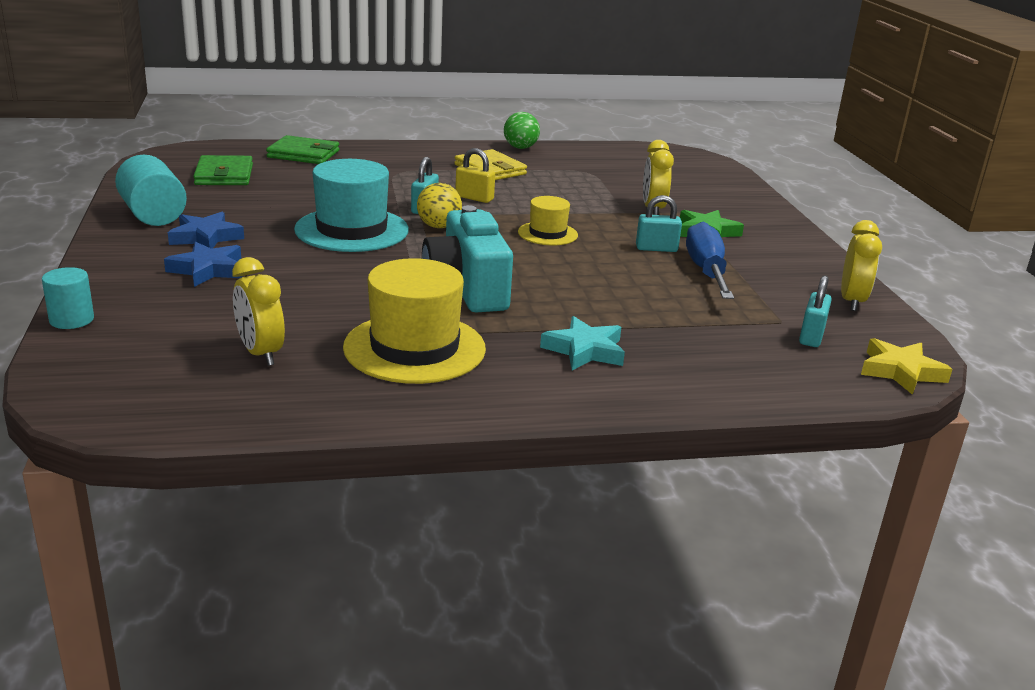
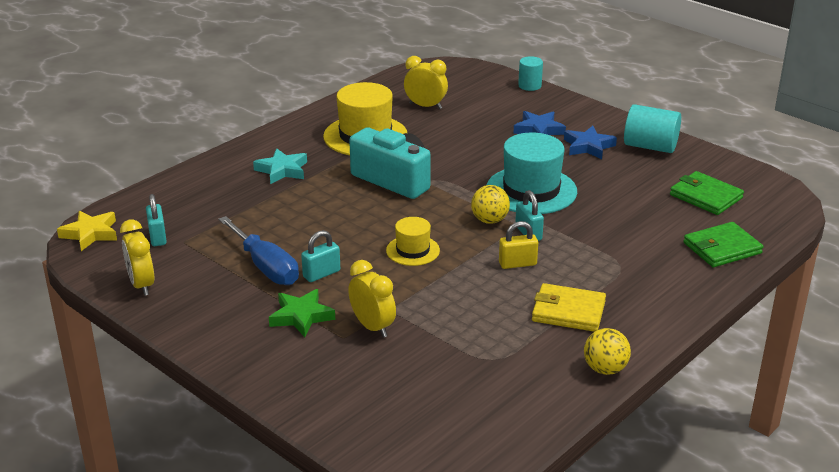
camera: 145 degrees right, 5 degrees up
green ball [504,112,540,149] -> yellow ball [584,328,631,375]

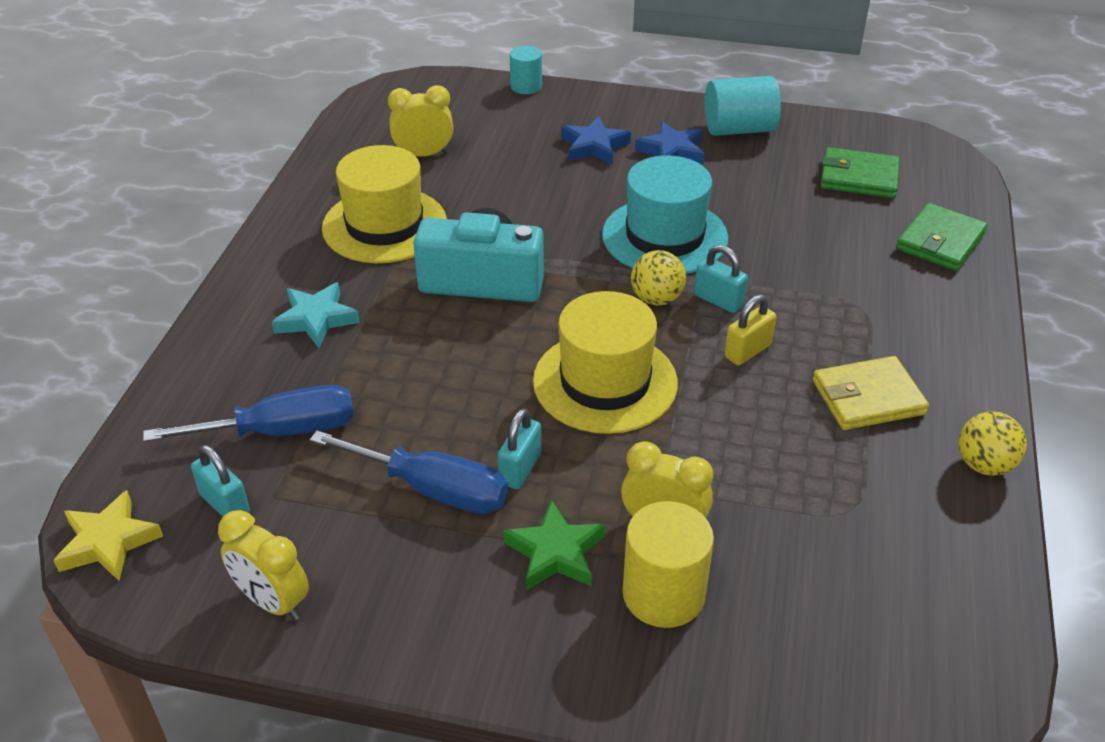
camera: 30 degrees left, 10 degrees up
yellow hat [386,217,440,266] -> yellow hat [533,291,678,434], size x1.83
none -> blue screwdriver [143,385,354,442]
none -> yellow cylinder [623,501,714,628]

